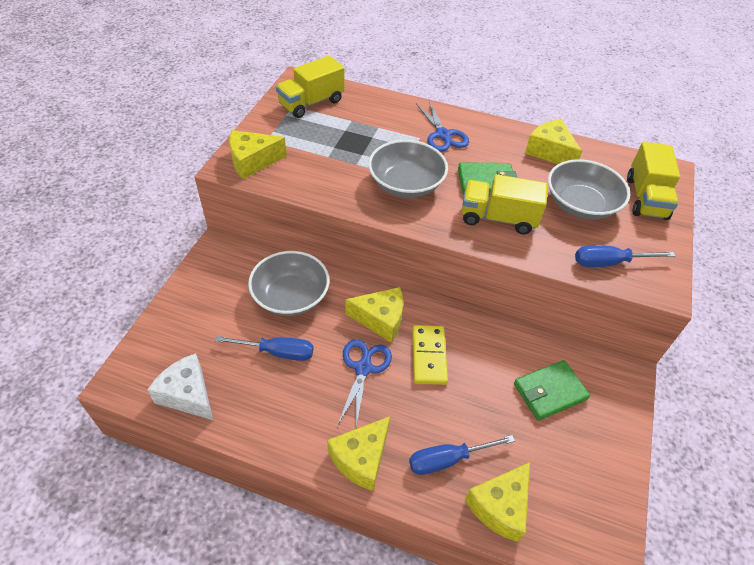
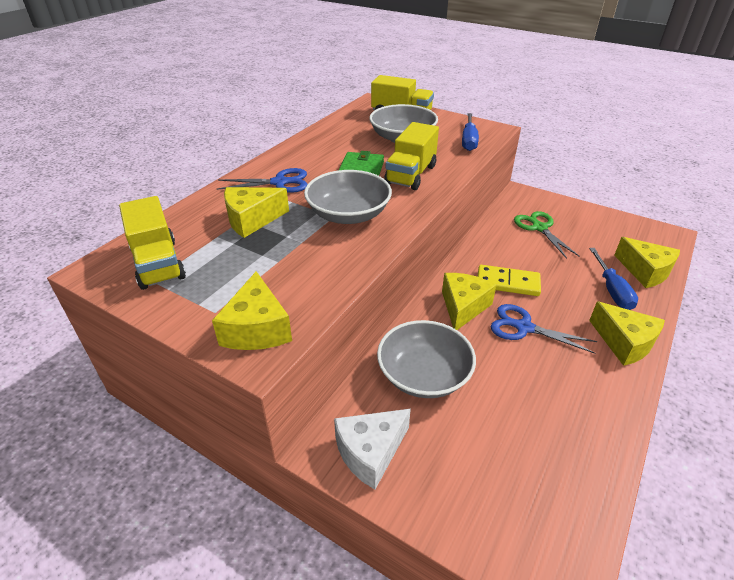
camera: 75 degrees left, 10 degrees down
white cheese [147,353,213,420] -> white cheese moved to [334,409,411,489]
blue screwdriver [215,336,314,361] -> none
green wallet [514,360,590,421] -> green scissors [514,211,580,259]
yellow cheese [525,119,582,164] -> yellow cheese moved to [224,187,289,238]

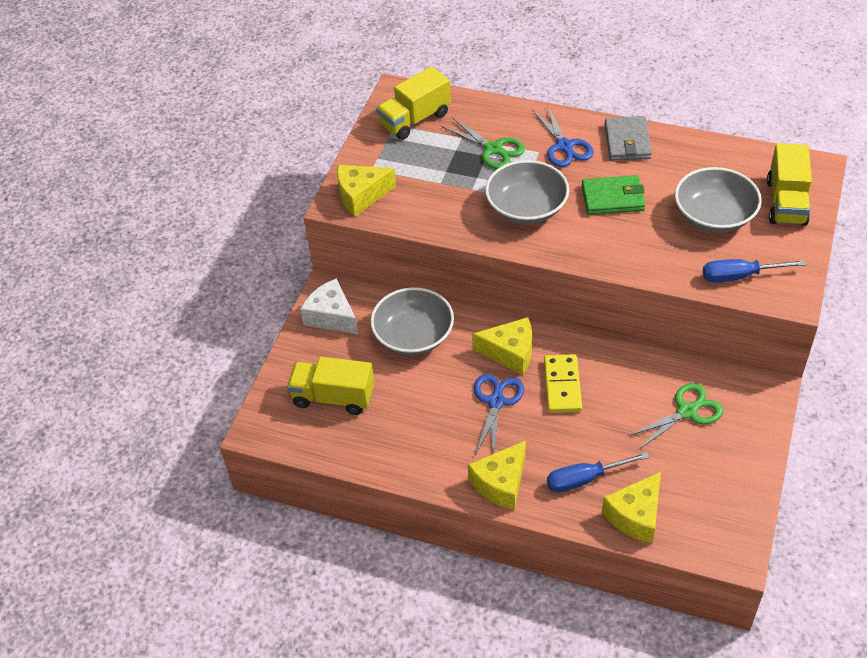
camera: 80 degrees right, 10 degrees up
yellow cheese [224,187,289,238] -> green scissors [441,117,525,169]
yellow truck [384,122,439,190] -> yellow truck moved to [287,357,375,415]
none -> grey wallet [604,116,652,161]

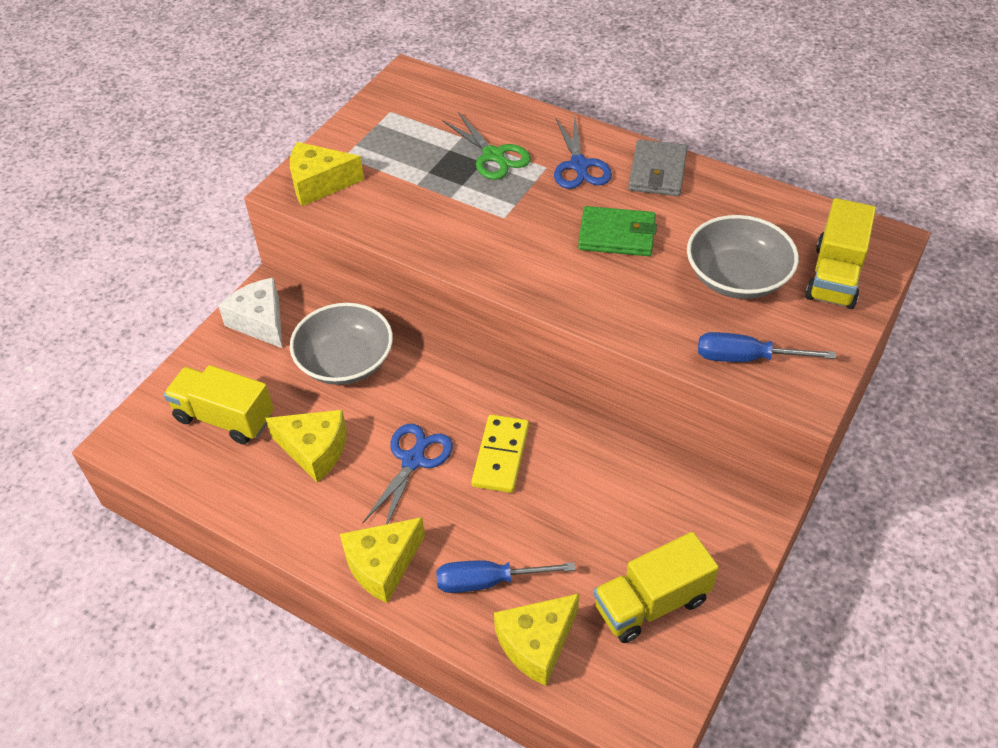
camera: 10 degrees right, 0 degrees up
yellow truck [376,66,451,140] -> yellow truck moved to [593,532,719,643]
yellow cheese [472,317,532,375] -> yellow cheese moved to [265,410,347,483]
grey bowl [485,160,569,224] -> none
green scissors [628,383,723,450] -> none

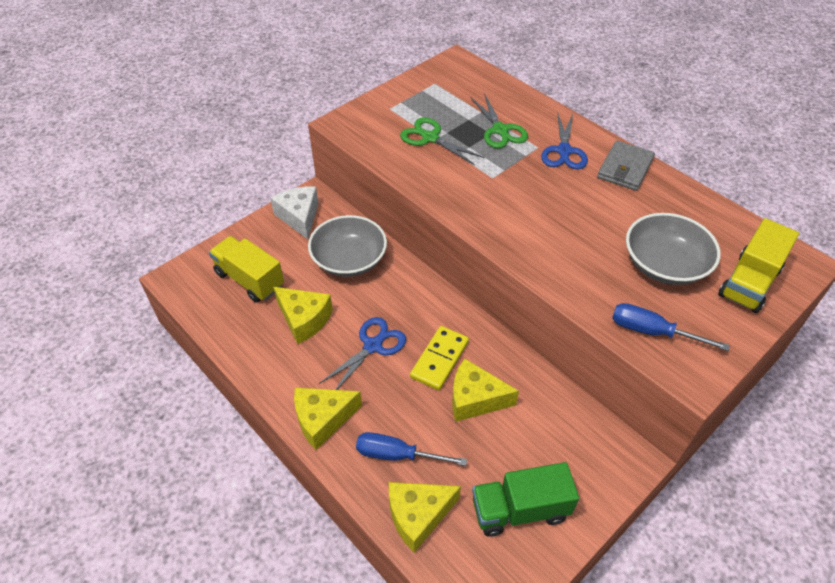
camera: 15 degrees right, 0 degrees up
yellow cheese [290,142,364,206] -> yellow cheese moved to [452,358,519,422]
green wallet [578,206,657,256] -> none
yellow truck [593,532,719,643] -> green truck [472,462,579,537]
none -> green scissors [400,118,484,165]

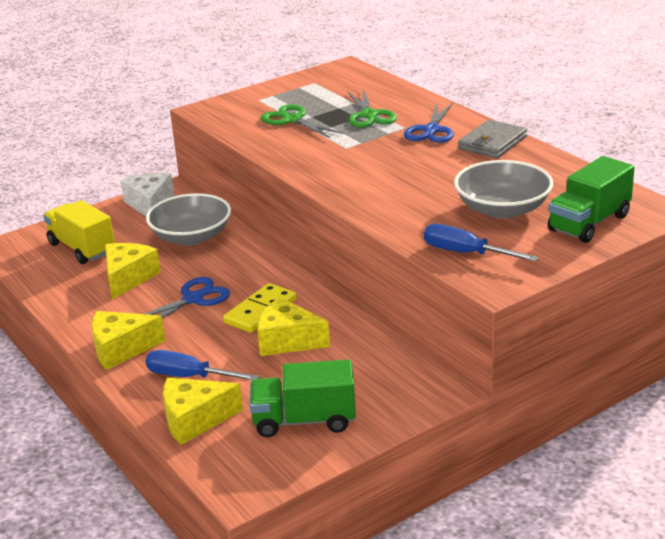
camera: 10 degrees right, 20 degrees down
yellow cheese [273,287,333,344] -> yellow cheese turned 120 degrees counterclockwise [105,243,161,300]
yellow truck [718,218,799,313] -> green truck [548,156,635,243]

